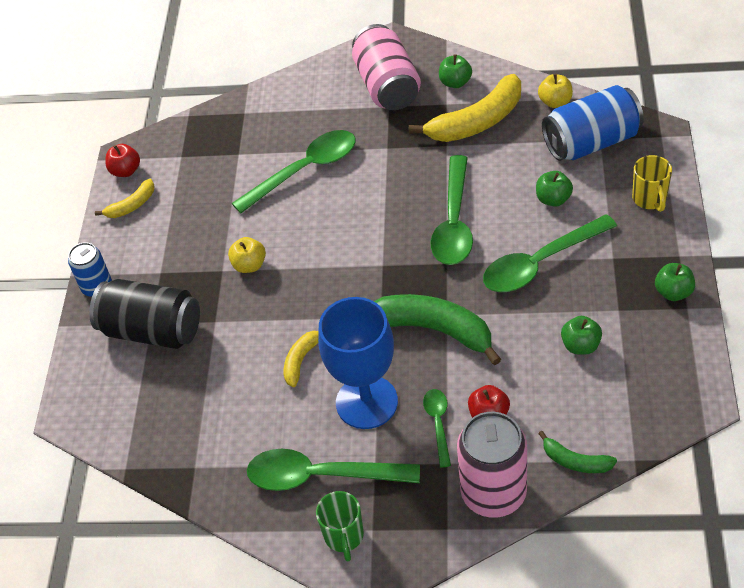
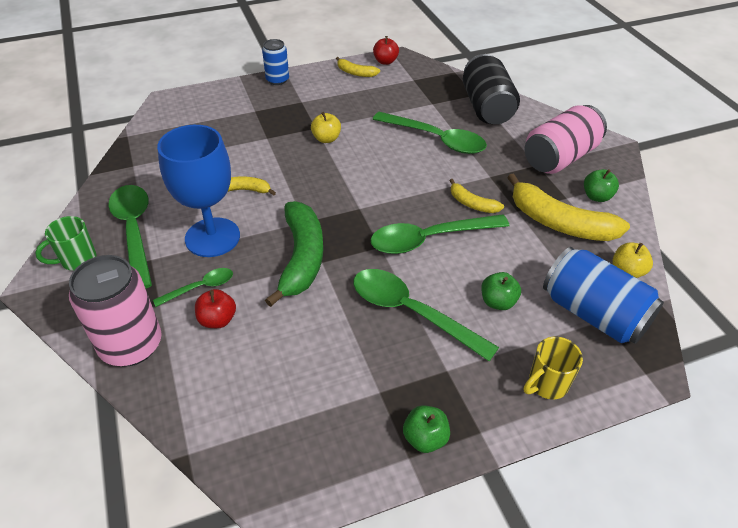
camera: 60 degrees right, 5 degrees down
black can [89,279,200,349] -> black can moved to [463,54,520,124]
green banana [538,431,617,473] -> none
green apple [561,316,602,355] -> none
none -> yellow banana [449,179,504,213]

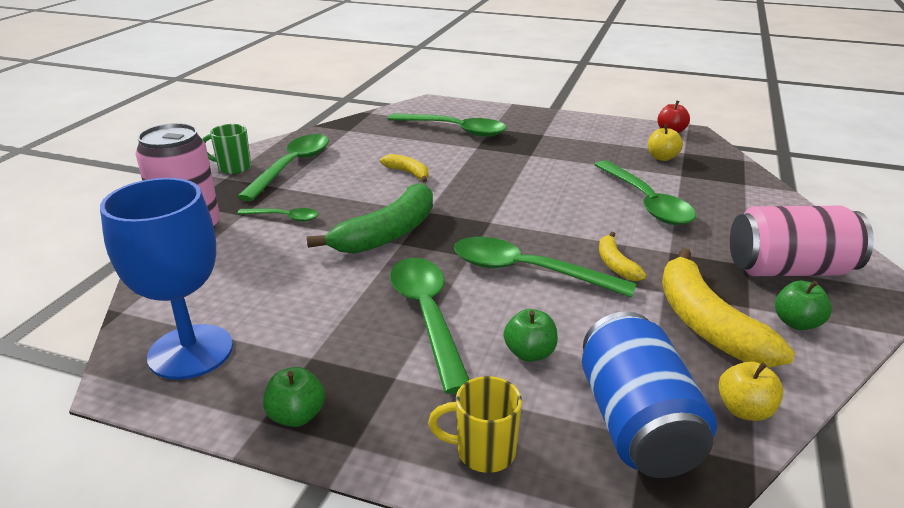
camera: 40 degrees right, 15 degrees down
blue goblet [157,125,240,257] -> blue goblet moved to [100,178,233,380]
red apple [195,289,236,328] -> none
blue can [262,39,289,85] -> none
yellow apple [311,112,341,143] -> yellow apple moved to [648,124,683,161]
yellow banana [336,57,380,77] -> none
black can [463,54,520,124] -> none
none -> green spoon [388,113,507,137]

